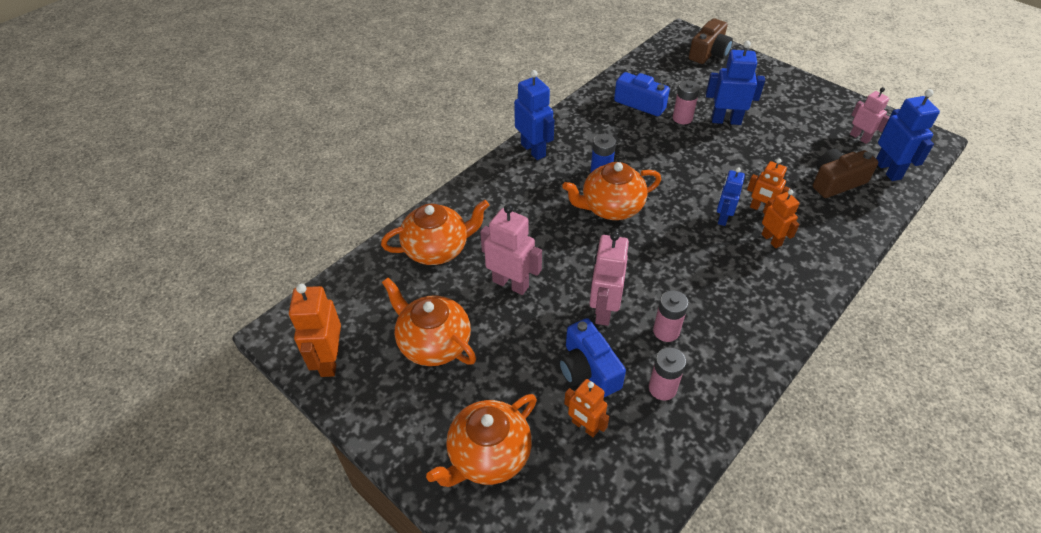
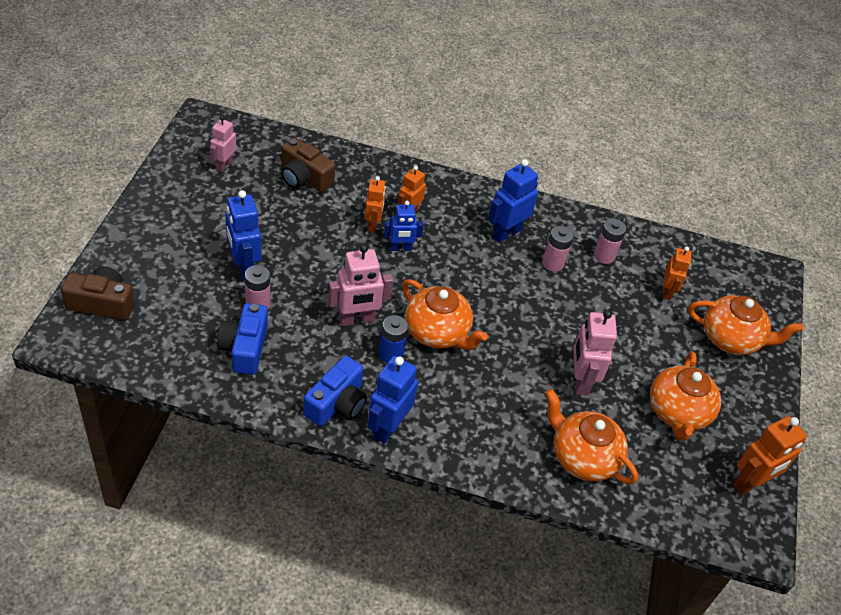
camera: 125 degrees left, 0 degrees up
blue camera [558,318,626,397] -> blue camera moved to [303,356,367,426]
pink robot [590,231,629,326] -> pink robot moved to [328,244,393,326]
blue robot [876,89,940,181] -> blue robot moved to [488,159,538,243]

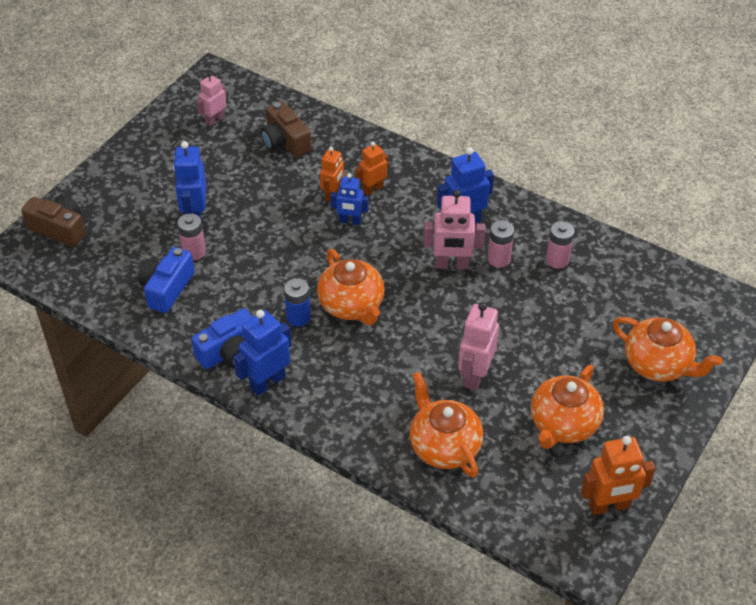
camera: 25 degrees right, 0 degrees up
pink robot [328,244,393,326] -> pink robot moved to [423,190,485,269]
orange robot [663,247,692,300] -> none

